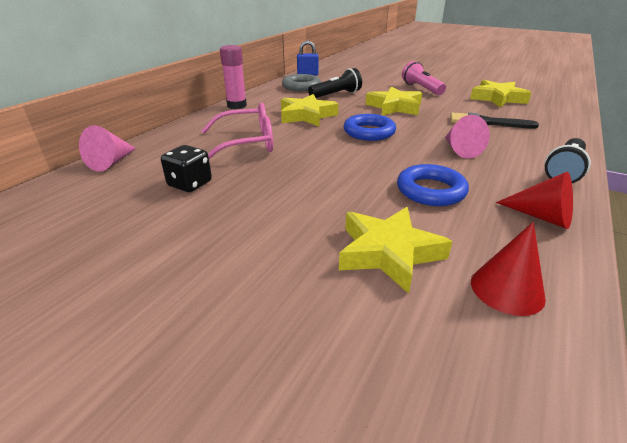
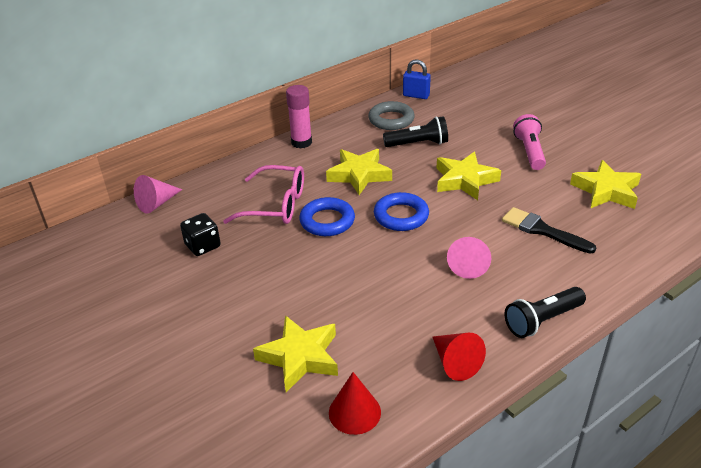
camera: 25 degrees right, 5 degrees up
blue ring [397,164,469,206] -> blue ring moved to [299,197,355,236]

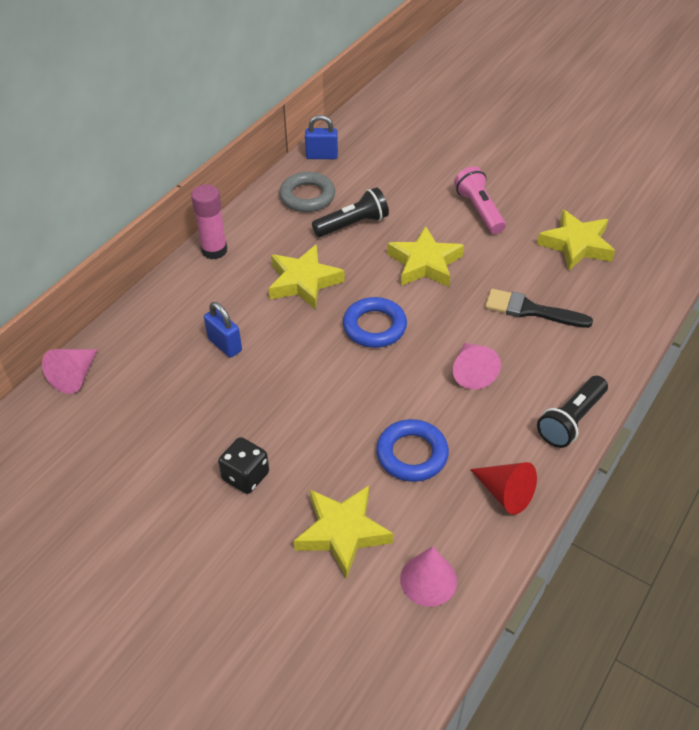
camera: 20 degrees left, 10 degrees up
black dice [180,213,221,256] -> black dice moved to [218,437,269,494]
pink glasses [223,165,304,224] -> blue padlock [204,302,242,358]
blue ring [299,197,355,236] -> blue ring moved to [376,419,449,482]
red cone [329,372,381,435] -> pink cone [400,546,457,607]

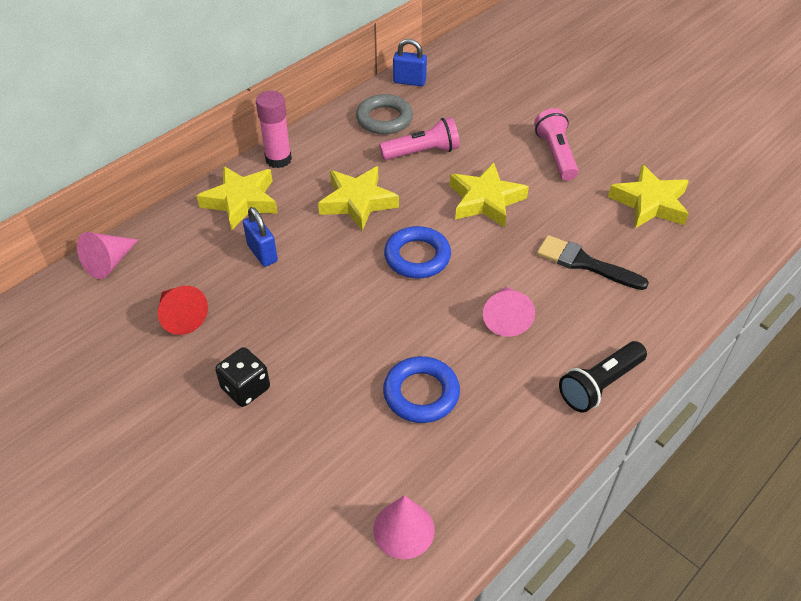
camera: 10 degrees right, 0 degrees up
yellow star [294,486,393,579] -> yellow star moved to [197,166,278,231]
black flashlight [312,187,389,237] -> pink flashlight [379,117,460,160]
red cone [470,462,537,515] -> red cone moved to [158,286,208,335]

